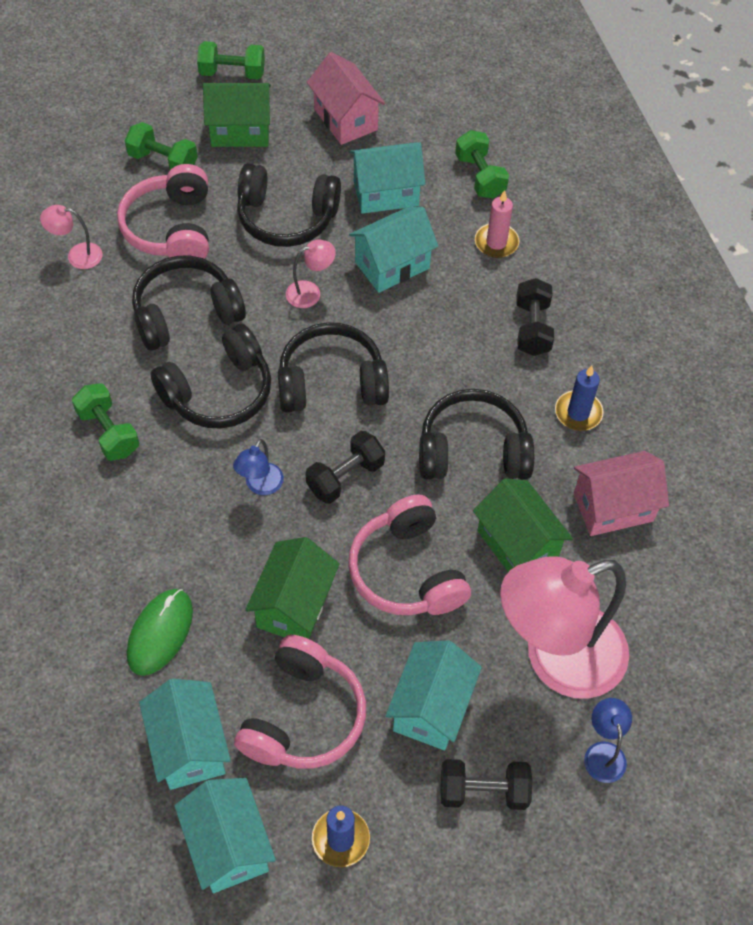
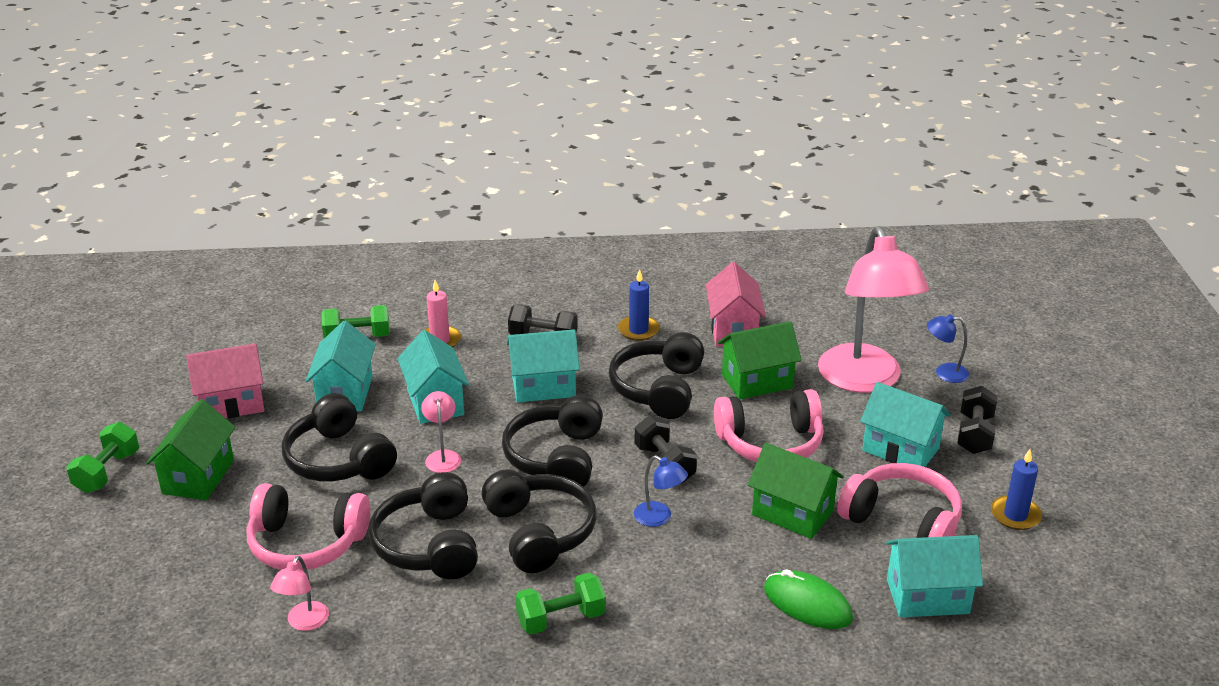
camera: 75 degrees left, 25 degrees down
green dumbbell [125,122,198,170] -> none
turquoise house [174,778,276,893] -> turquoise house moved to [507,329,580,402]
black headphones [237,163,341,247] -> black headphones turned 120 degrees clockwise [282,393,397,482]

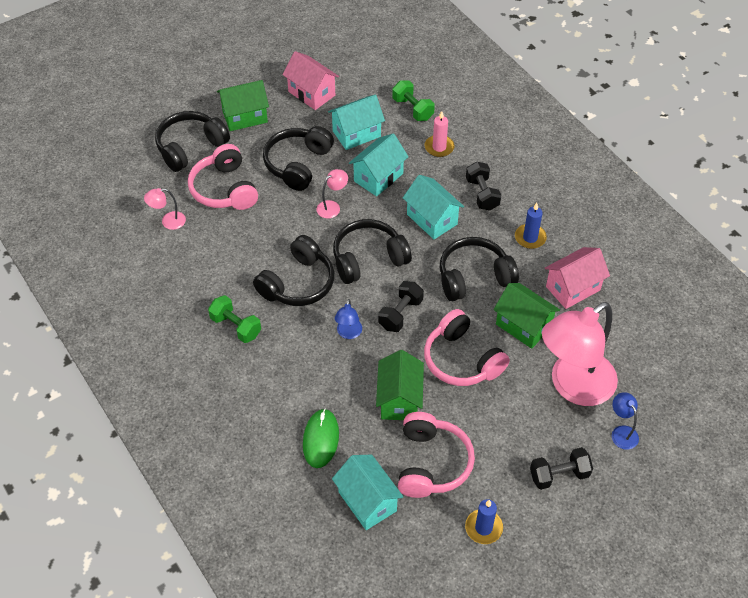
camera: 60 degrees right, 20 degrees up
green dumbbell [66,422,139,493] -> none
black headphones [368,472,478,579] -> black headphones moved to [155,111,230,172]
turquoise house [860,382,951,467] -> none

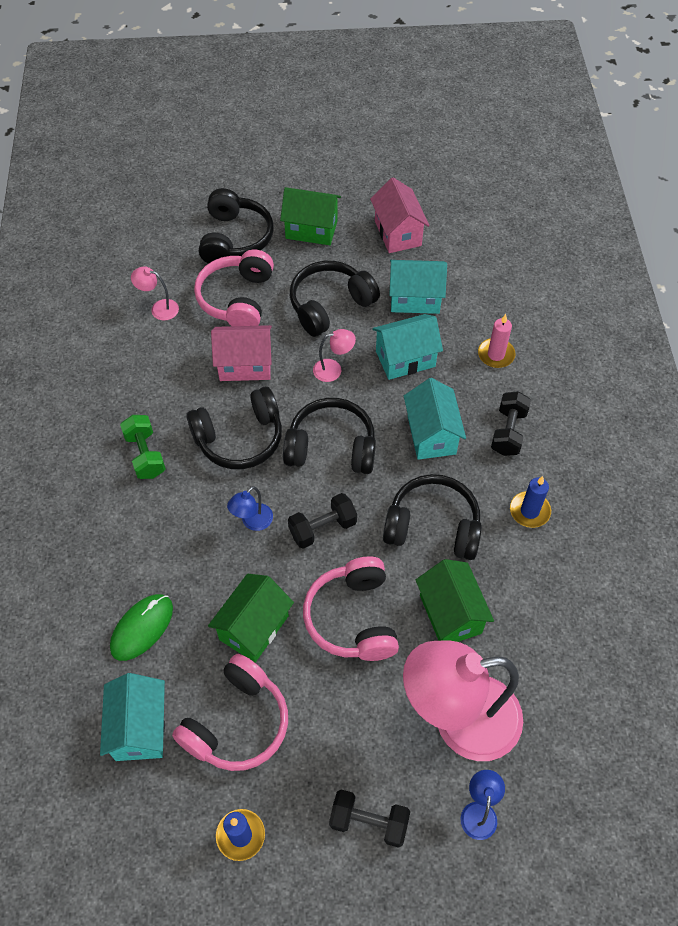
camera: 30 degrees right, 5 degrees up
black headphones [155,111,230,172] -> black headphones turned 105 degrees clockwise [199,188,274,264]
green dumbbell [392,80,435,121] -> none
pink house [545,247,610,309] -> pink house moved to [211,325,272,381]

